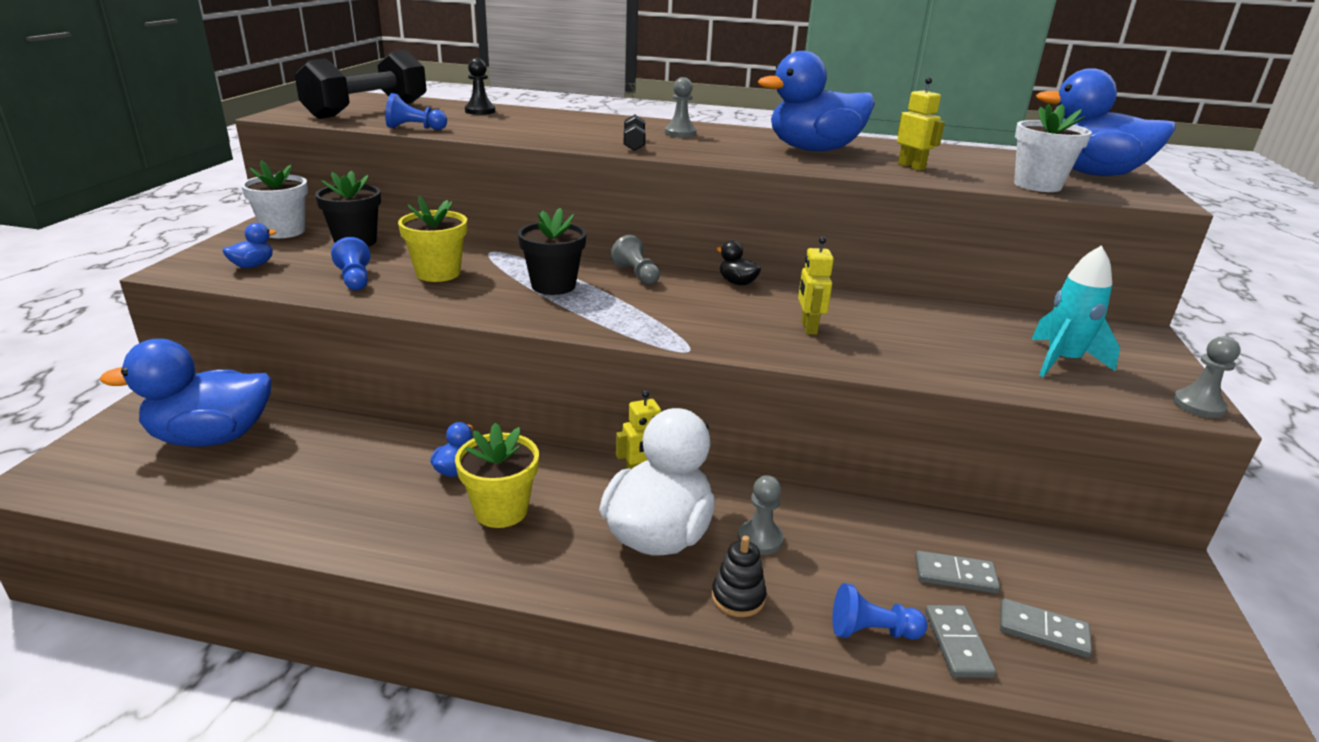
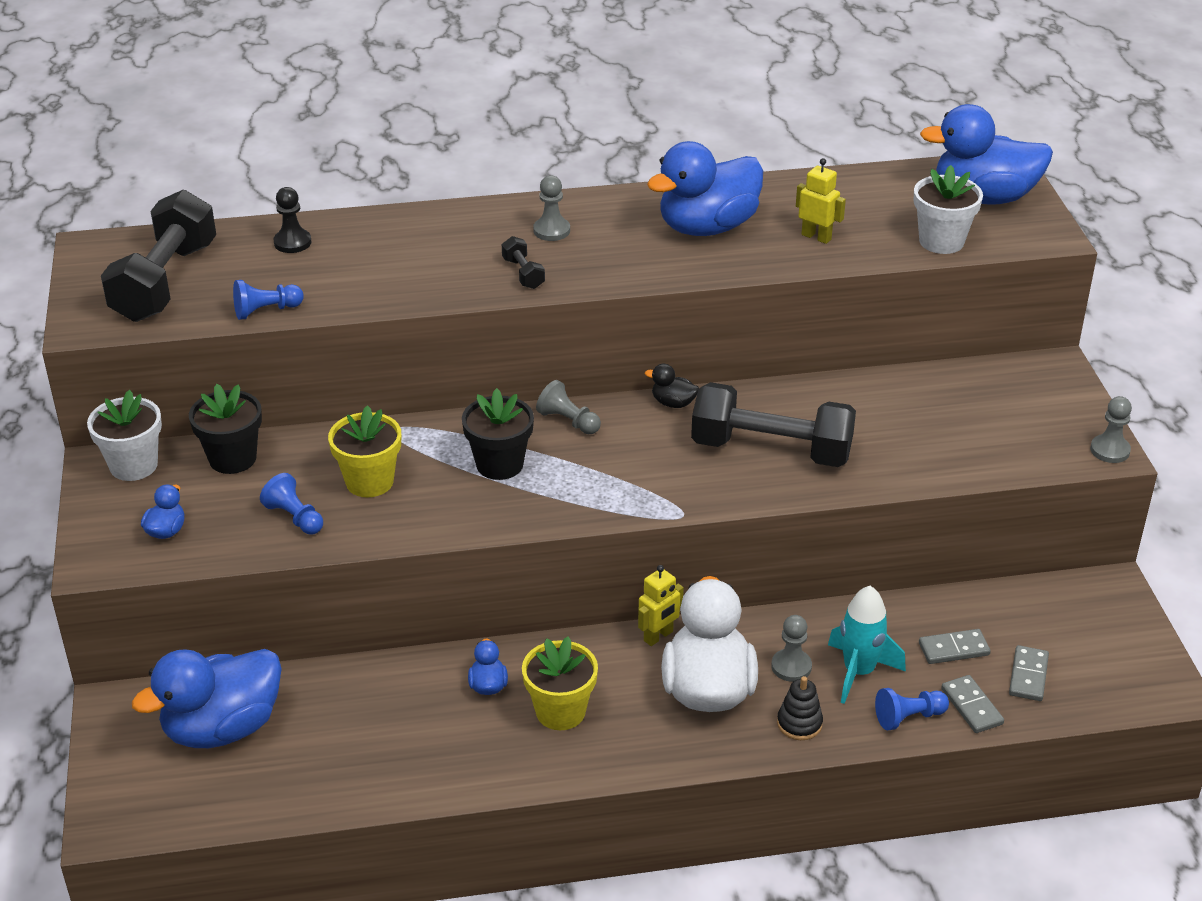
camera: 20 degrees left, 10 degrees up
yellow robot [798,236,834,335] -> black dumbbell [691,382,856,467]
grey domino [1000,598,1092,658] -> grey domino turned 75 degrees counterclockwise [1009,645,1049,701]
turquoise rocket [1031,245,1120,377] -> turquoise rocket moved to [828,586,906,704]

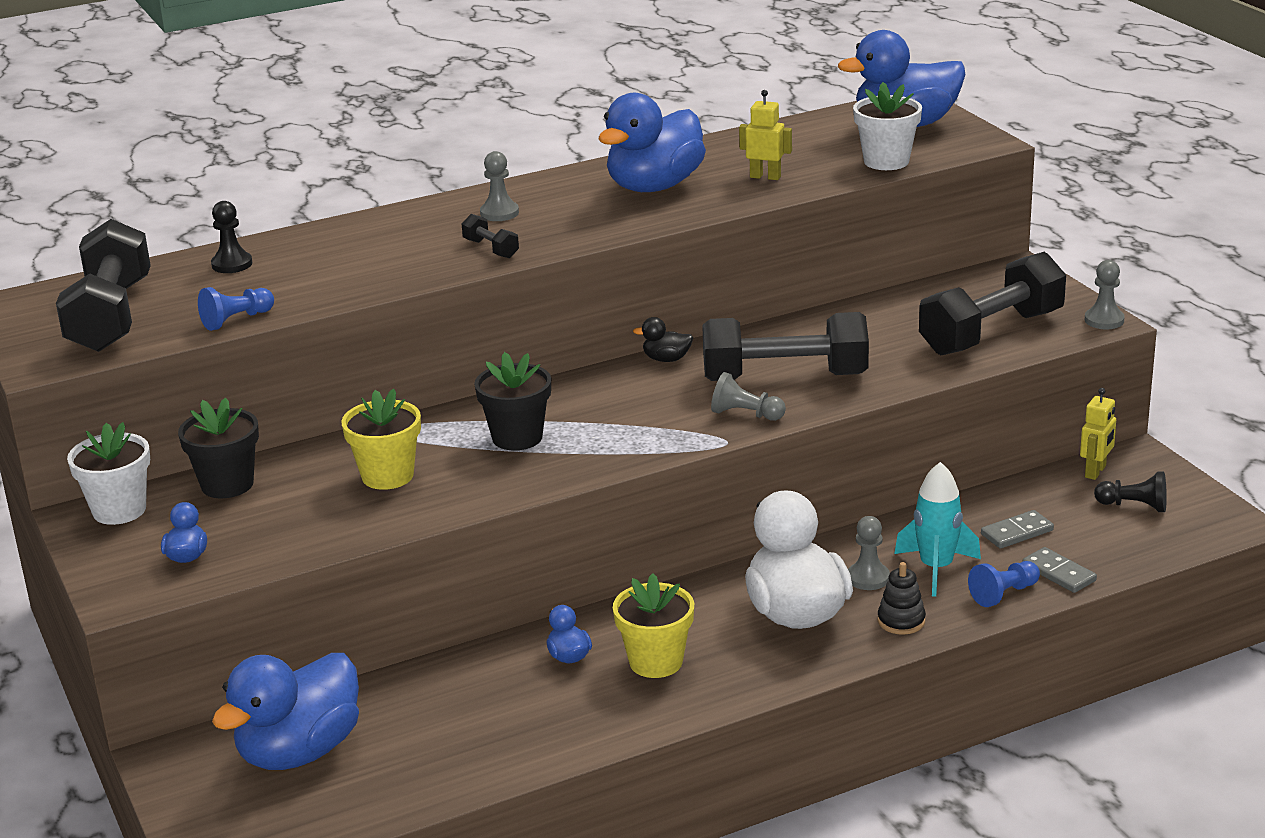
camera: 15 degrees left, 10 degrees down
blue pawn [260,473,323,534] -> none
grey pawn [536,380,601,434] -> grey pawn moved to [711,372,786,421]
yellow robot [638,565,684,646] -> yellow robot moved to [1080,388,1116,480]
grey domino [1009,645,1049,701] -> none
none -> black dumbbell [919,252,1066,355]
none -> black pawn [1094,471,1167,512]

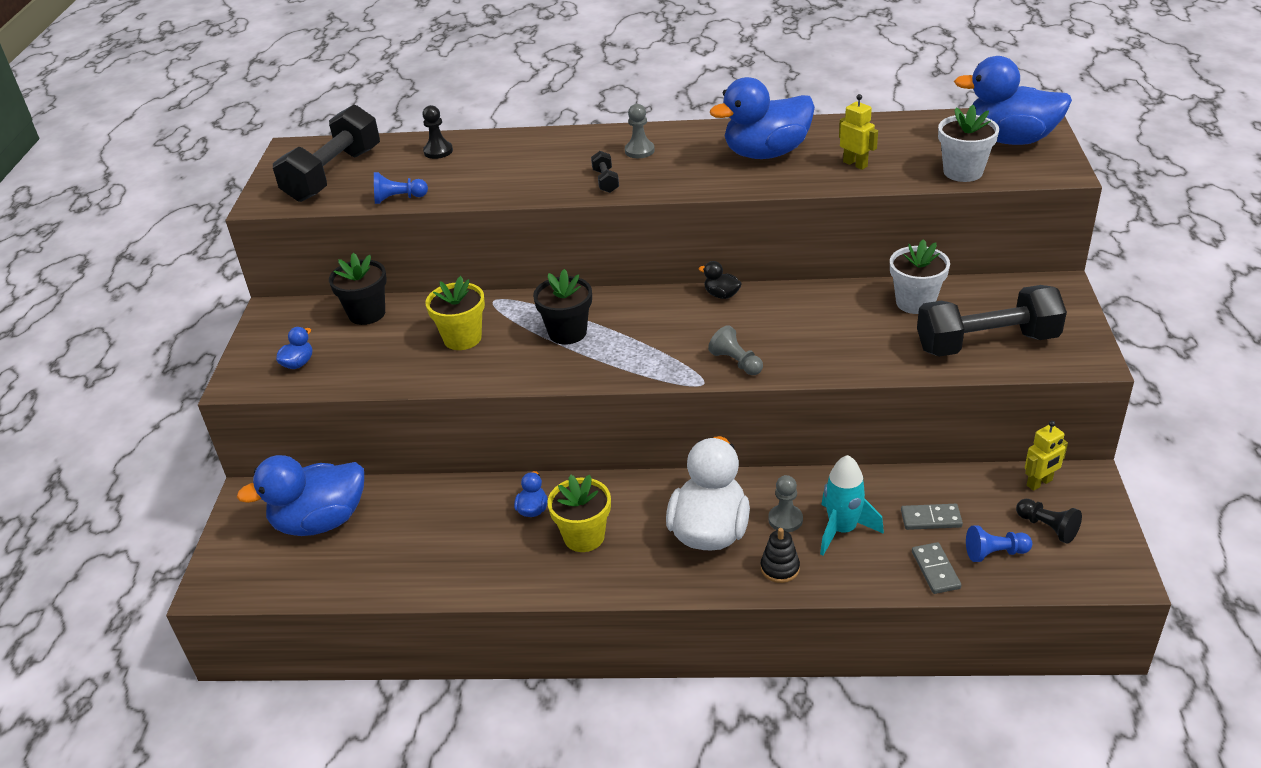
camera: 30 degrees right, 10 degrees up
white flower pot [67,422,150,525] -> white flower pot moved to [890,239,950,314]
black dumbbell [702,312,869,381] -> none
blue pawn [968,561,1040,607] -> blue pawn moved to [966,525,1032,562]
grey pawn [1085,260,1125,329] -> none

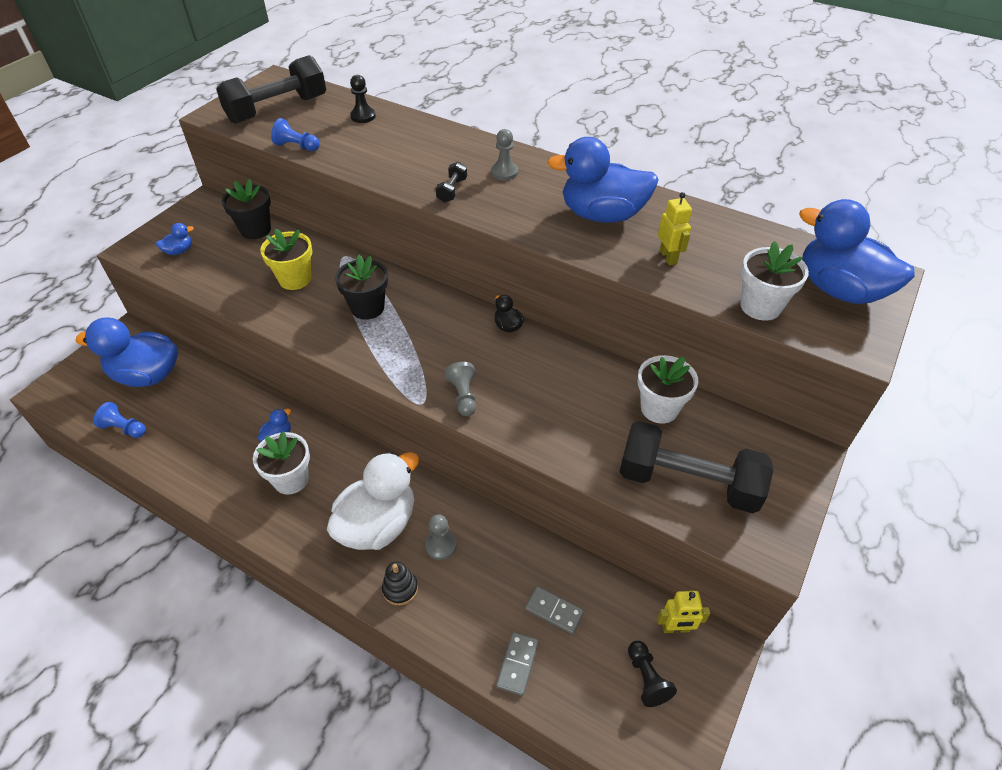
camera: 25 degrees right, 10 degrees up
yellow flower pot [547,474,611,552] -> white flower pot [253,431,310,495]
turquoise rocket [820,455,884,555] -> none
blue pawn [966,525,1032,562] -> blue pawn moved to [93,402,146,438]

